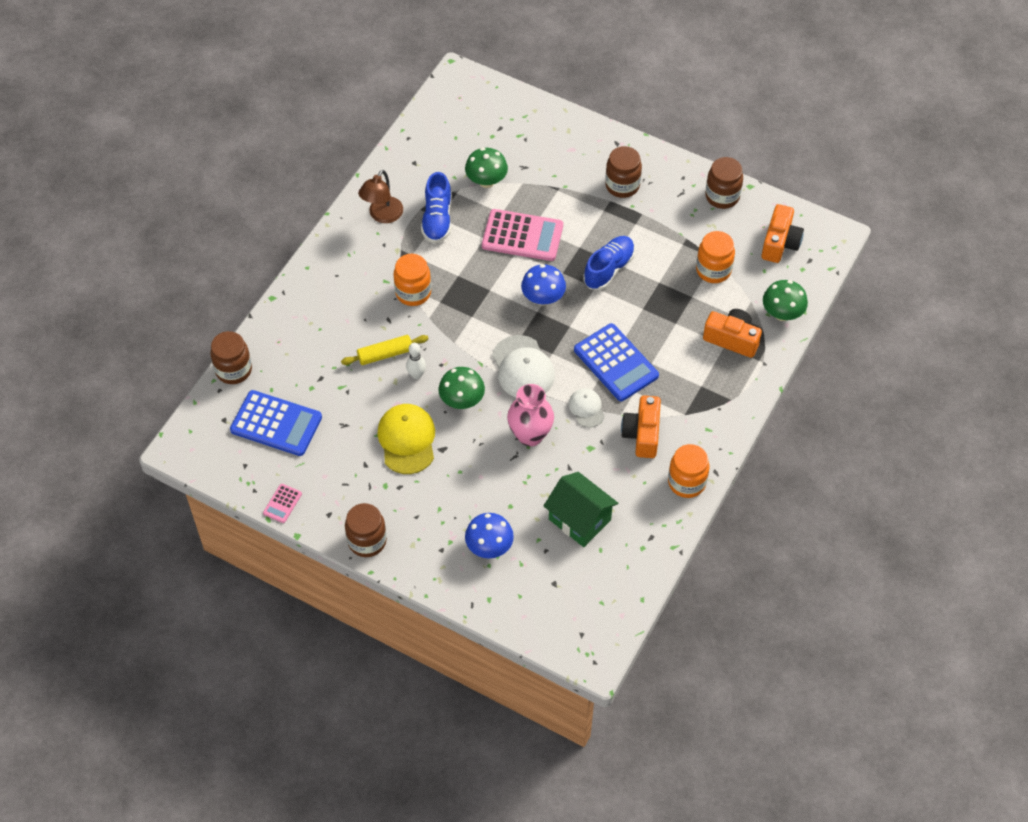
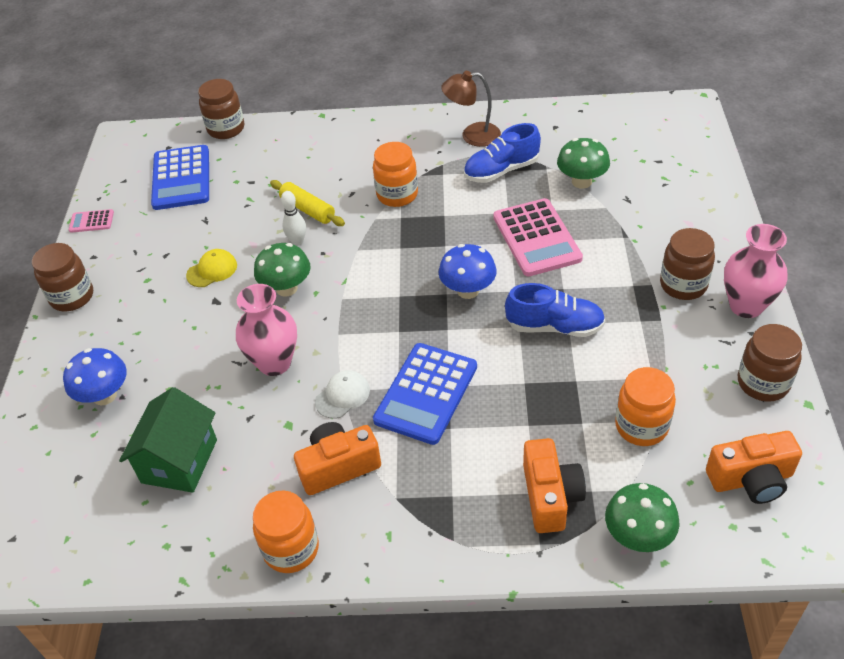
camera: 65 degrees right, 10 degrees down
yellow cap [377,404,435,474] -> yellow cap [186,249,237,287], size x0.57
white cap [492,335,555,398] -> none
none -> pink vase [724,224,787,318]

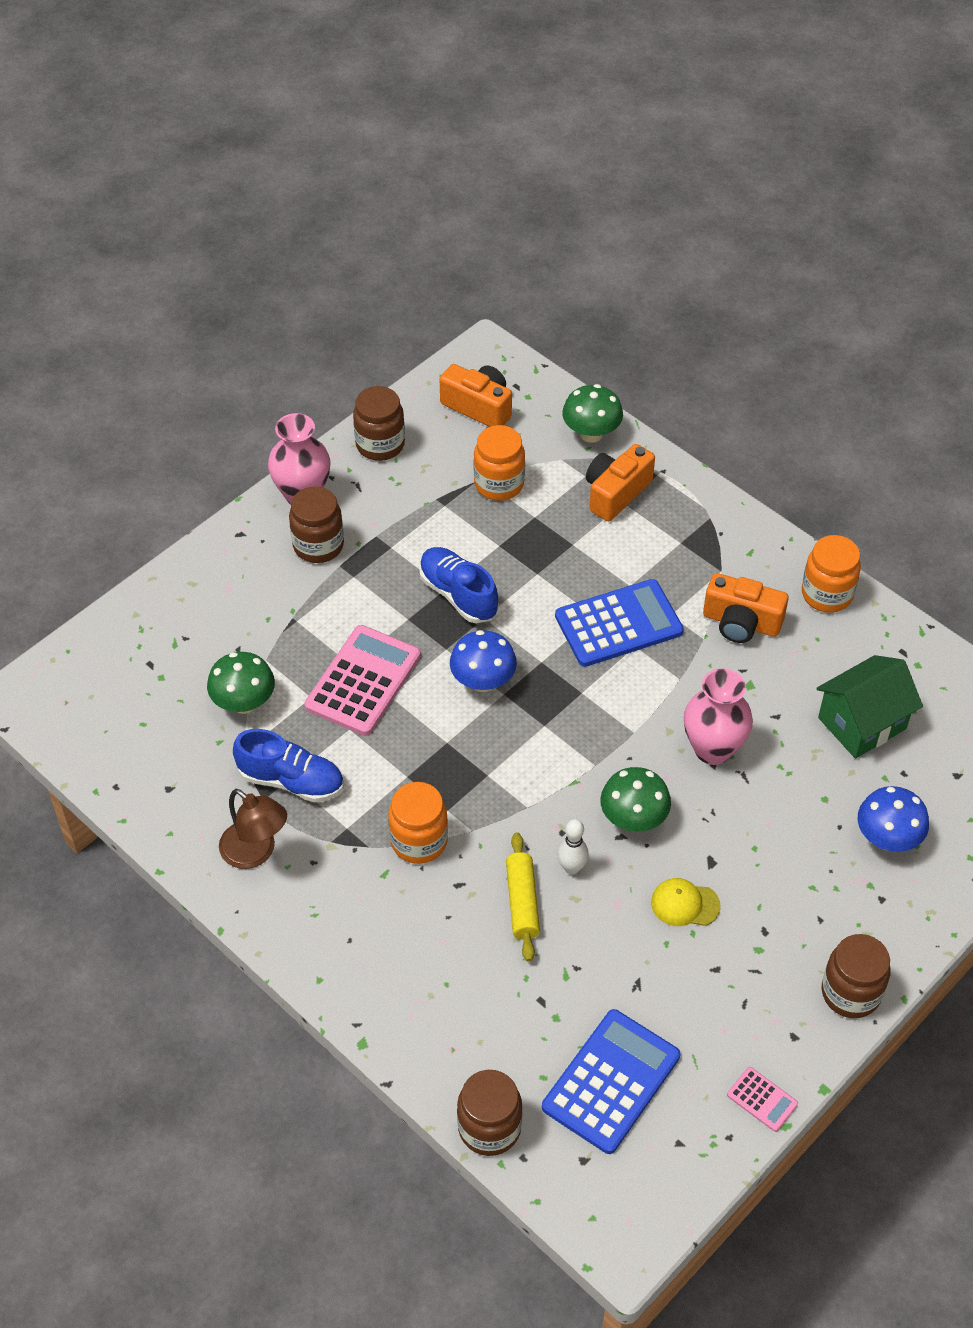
camera: 140 degrees left, 5 degrees up
white cap [315,370,370,419] -> none

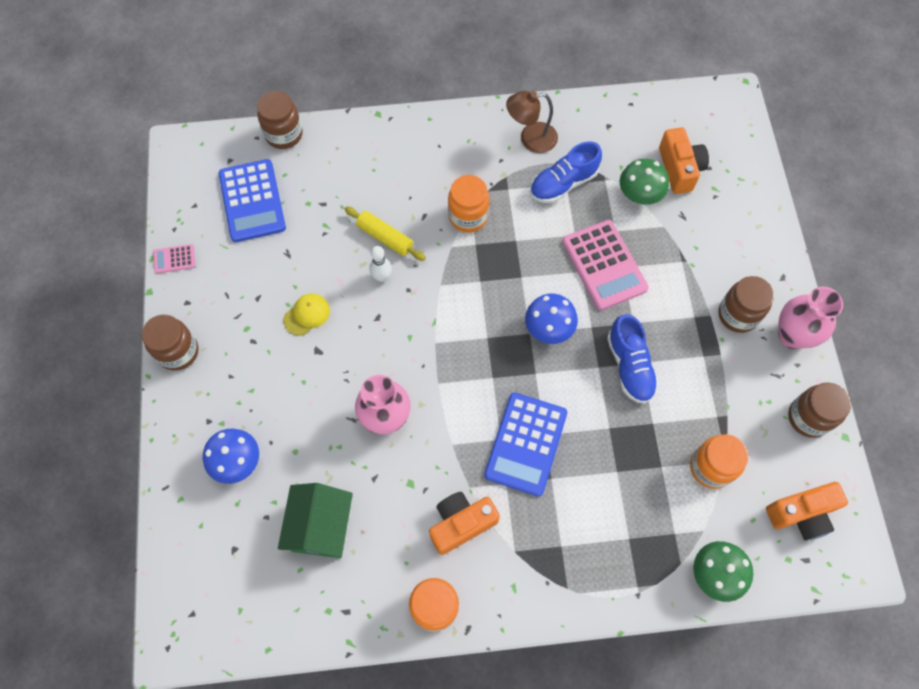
camera: 130 degrees right, 15 degrees up
blue shoe [419,547,498,623] -> blue shoe turned 75 degrees clockwise [607,314,659,404]
orange camera [586,444,655,521] -> orange camera moved to [659,127,709,194]
green mushroom [600,767,671,832] -> none

